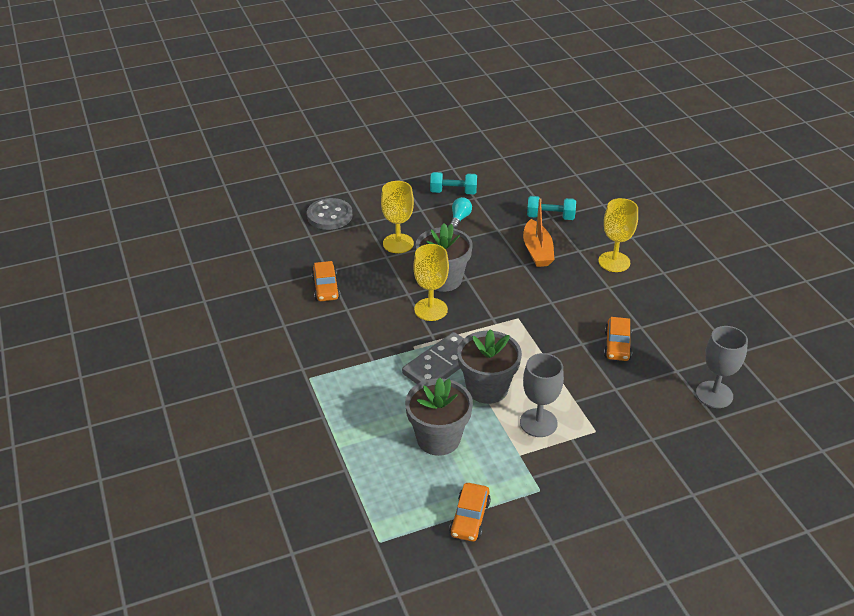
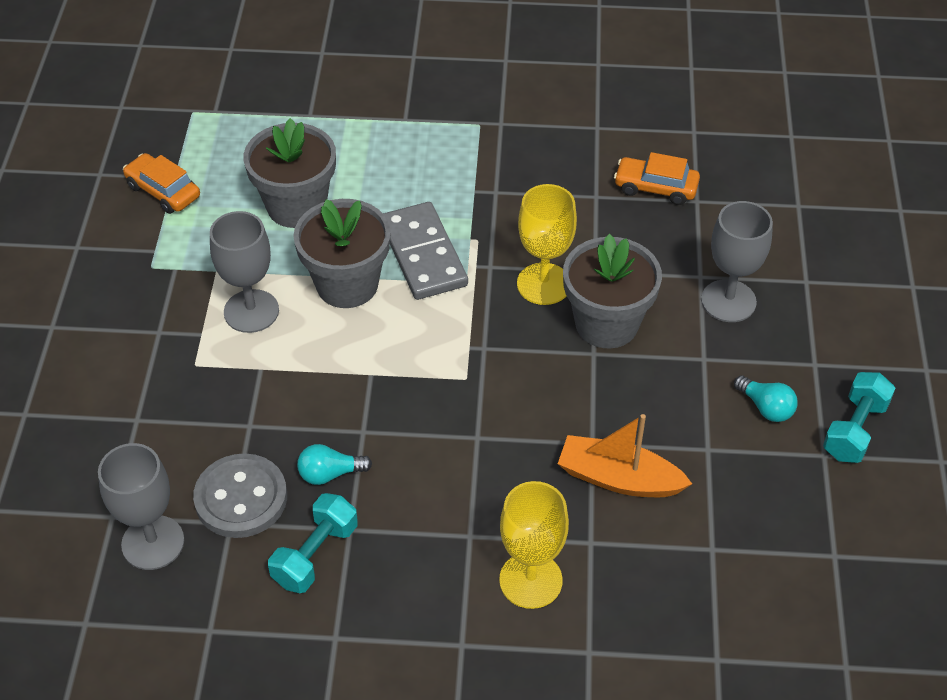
camera: 115 degrees right, 10 degrees up
grey button [307,198,353,230] -> grey button moved to [193,453,287,538]
yellow goblet [381,181,414,253] -> grey goblet [701,201,773,322]
turquoise dumbbell [527,196,576,220] -> turquoise dumbbell moved to [268,493,358,593]
orange car [604,317,632,361] -> turquoise light bulb [297,444,372,485]

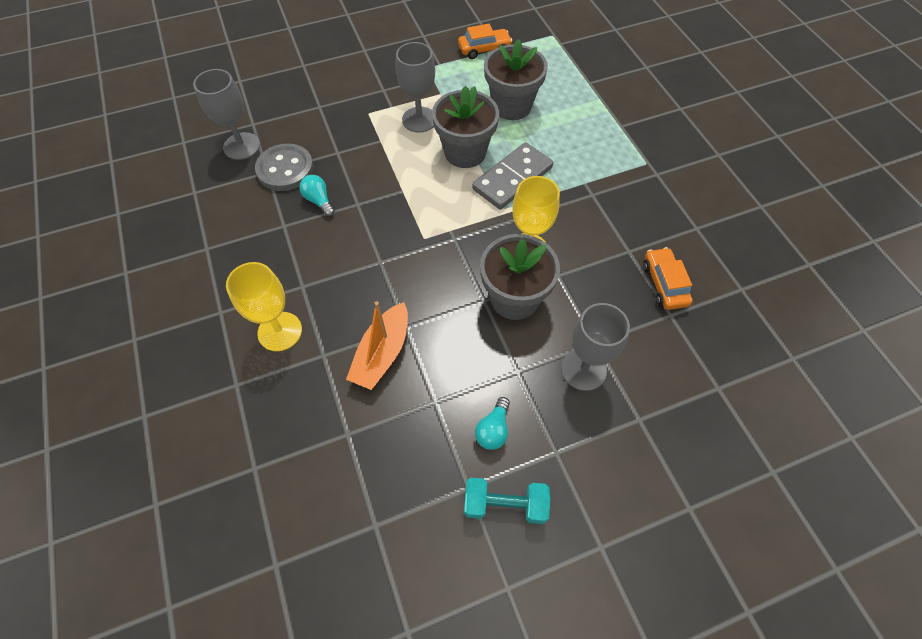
camera: 65 degrees right, 10 degrees up
orange car [123,153,200,214] -> orange car turned 60 degrees clockwise [458,24,512,59]
turquoise dumbbell [268,493,358,593] -> none
orange boat [558,414,692,497] -> orange boat turned 150 degrees counterclockwise [346,301,408,390]

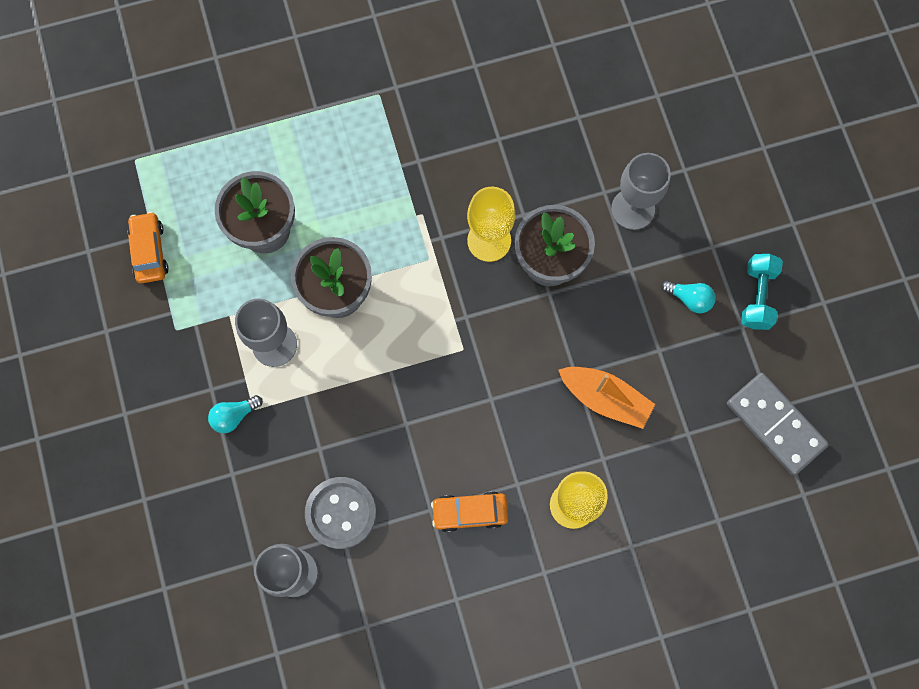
camera: 85 degrees left, 15 degrees up
turquoise light bulb [299,175,335,217] -> turquoise light bulb moved to [208,395,263,433]
grey domino [472,142,553,209] -> grey domino moved to [727,373,829,475]
orange car [643,247,693,310] -> orange car moved to [431,491,508,532]

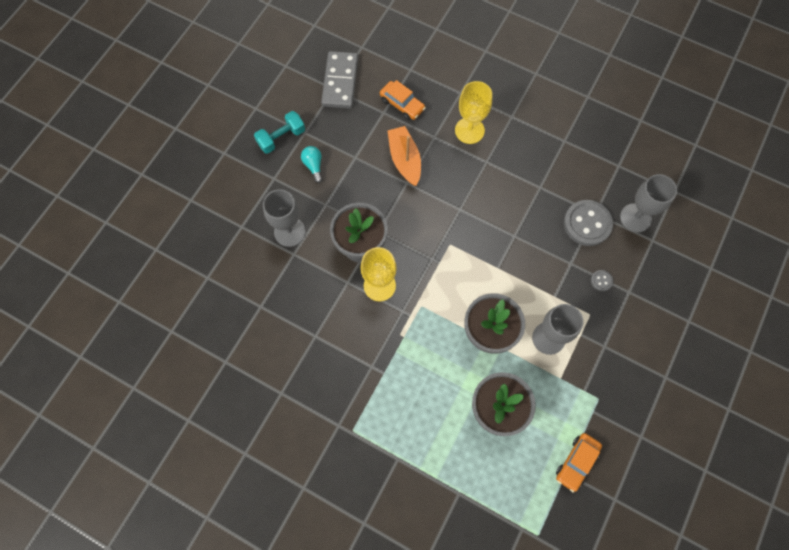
camera: 135 degrees left, 5 degrees down
turquoise light bulb [208,395,263,433] -> none
orange car [431,491,508,532] -> orange car moved to [380,80,426,120]
none -> grey button [591,270,613,291]

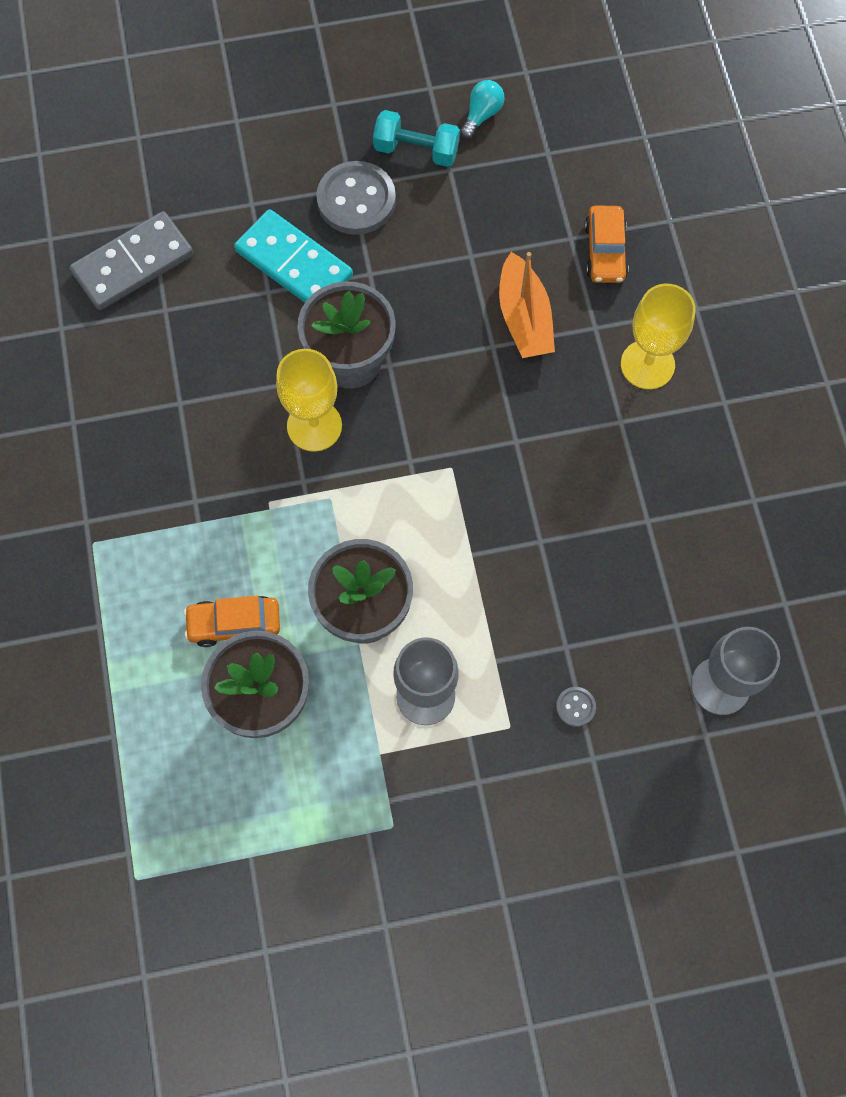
camera: 50 degrees right, 0 degrees up
grey goblet [263,189,306,247] -> turquoise domino [234,209,353,303]
turquoise light bulb [301,146,323,183] -> turquoise light bulb moved to [460,80,505,139]
grey domino [321,51,358,109] -> grey domino moved to [70,211,193,310]
orange boat [387,126,421,186] -> orange boat turned 135 degrees clockwise [499,252,555,358]
orange car [556,433,602,492] -> orange car moved to [184,596,280,647]
grey button [564,200,613,246] -> grey button moved to [316,161,396,235]

